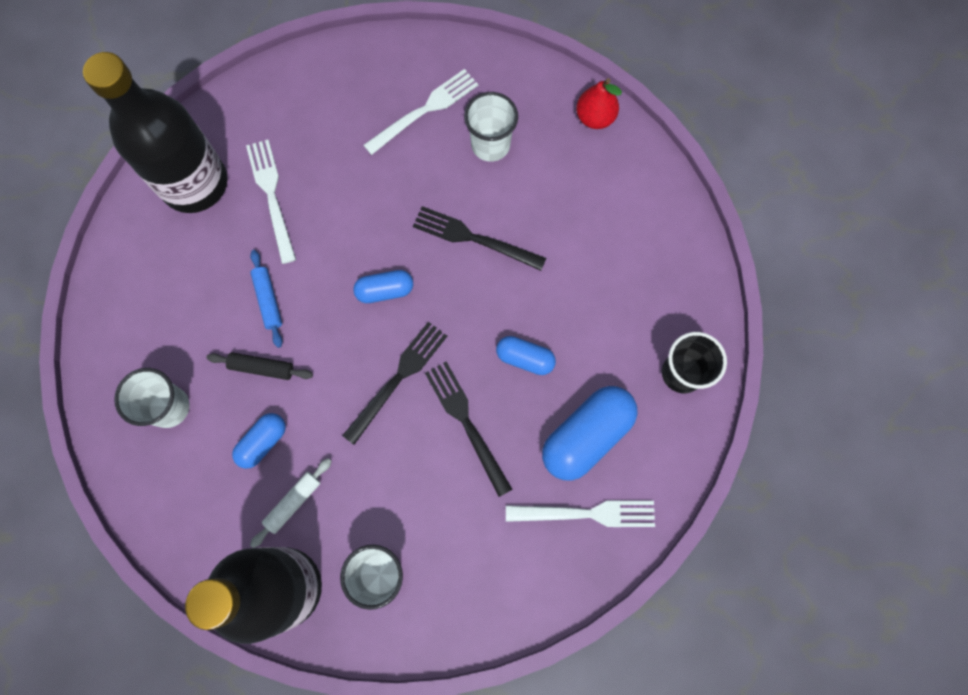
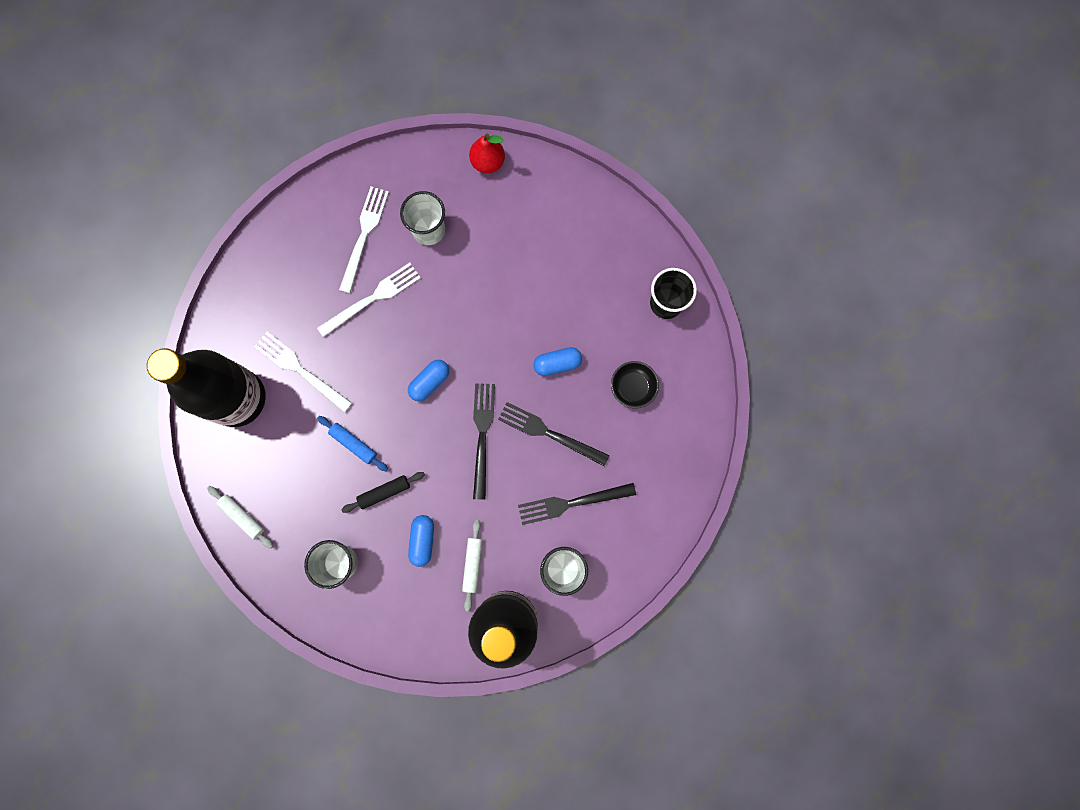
camera: 35 degrees left, 5 degrees up
black fork [413,206,546,271] -> black fork moved to [518,483,636,525]
white fork [506,501,655,527] -> white fork moved to [317,263,421,338]
blue capsule [542,386,638,480] -> black bowl [611,361,659,408]
none -> white rolling pin [207,486,273,549]

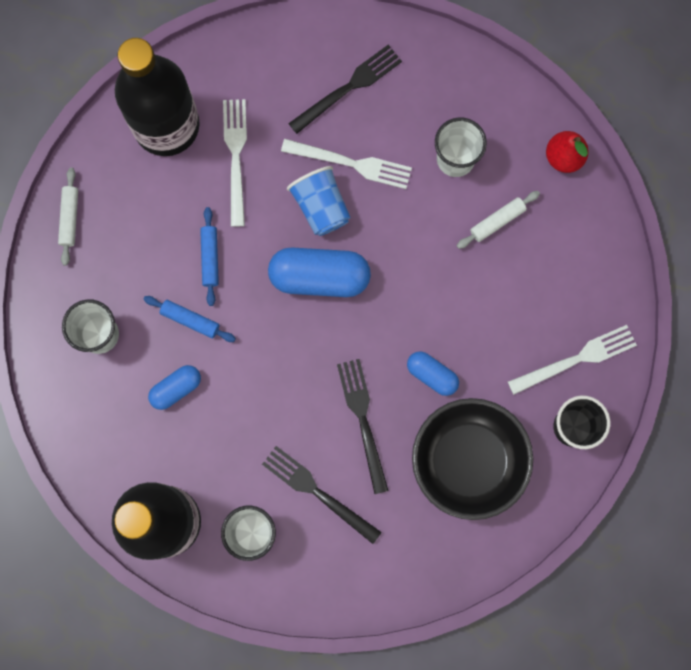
camera: 50 degrees right, 0 degrees up
white fork [339,187,389,293] -> white fork moved to [508,325,637,395]
black rolling pin [341,472,425,513] -> blue rolling pin [143,296,236,342]
blue capsule [408,360,449,401] -> blue capsule [268,247,371,297], size x1.78
white rolling pin [462,520,482,611] -> white rolling pin moved to [457,191,540,249]
black fork [473,383,495,500] -> black fork moved to [288,45,402,134]
black bowl [611,361,659,408] -> black bowl [412,398,533,520], size x2.10
none -> blue cup [287,166,351,236]

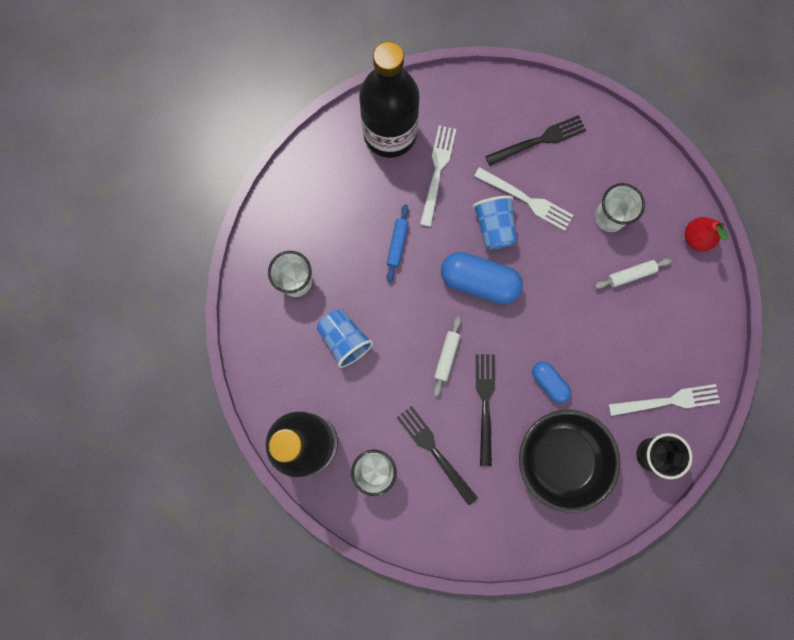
camera: 15 degrees right, 0 degrees up
white rolling pin [58,168,78,266] -> white rolling pin moved to [433,317,461,396]
blue rolling pin [143,296,236,342] -> none
blue capsule [148,365,201,410] -> blue cup [317,309,373,368]

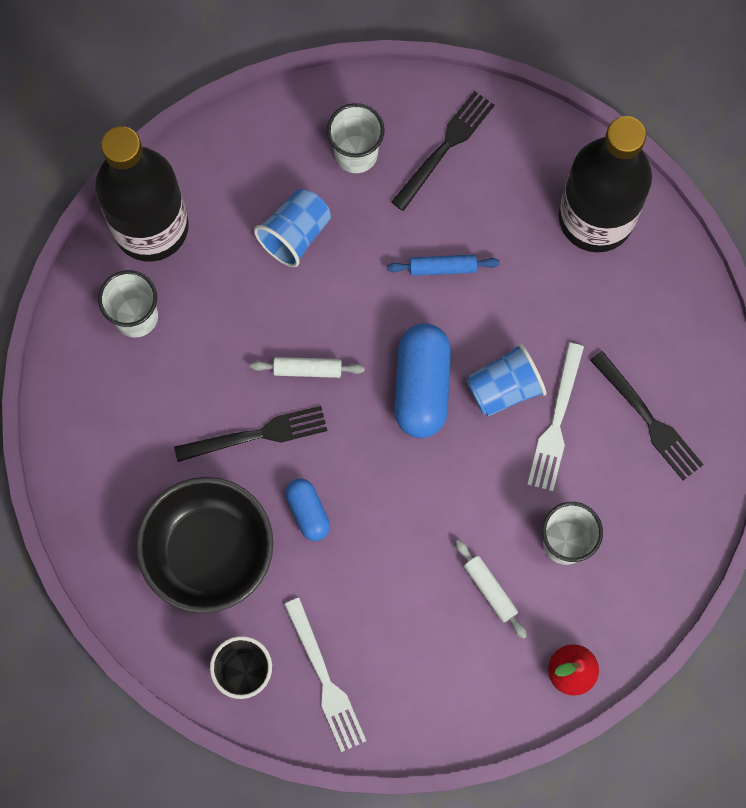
camera: 75 degrees right, 5 degrees down
black fork [397,406,478,505] -> black fork moved to [391,91,495,211]
white fork [420,125,456,227] -> none
blue capsule [532,361,571,403] -> blue capsule turned 60 degrees counterclockwise [285,479,330,541]

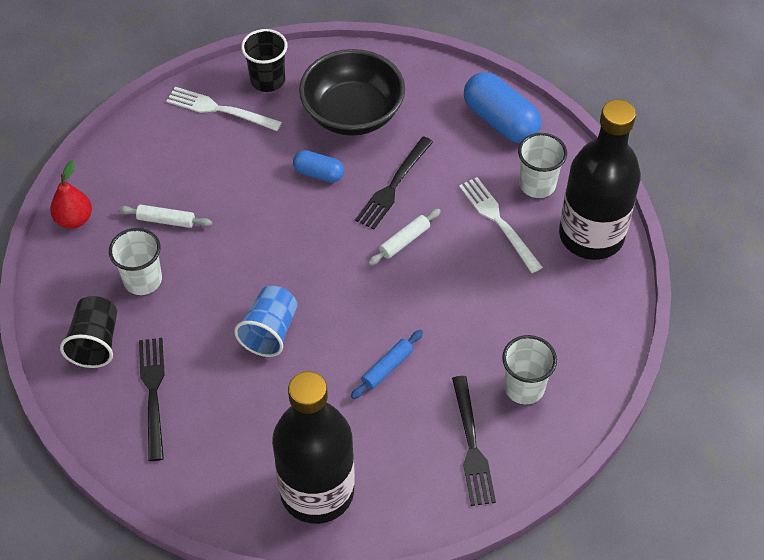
camera: 135 degrees right, 20 degrees down
blue cup [254,189,331,267] -> none
blue capsule [394,323,451,438] -> blue capsule moved to [464,72,541,143]
white fork [527,343,584,491] -> white fork moved to [459,177,543,273]
black fork [590,351,704,481] -> black fork turned 75 degrees clockwise [139,338,165,461]
none -> black cup [60,296,117,368]

